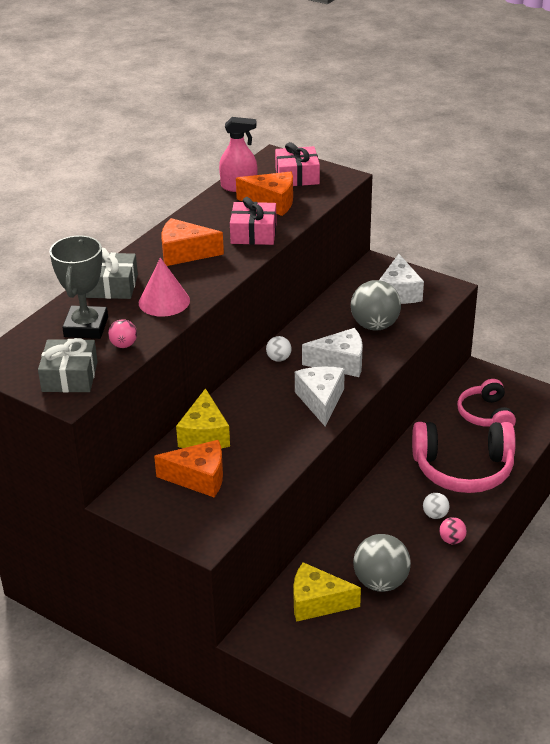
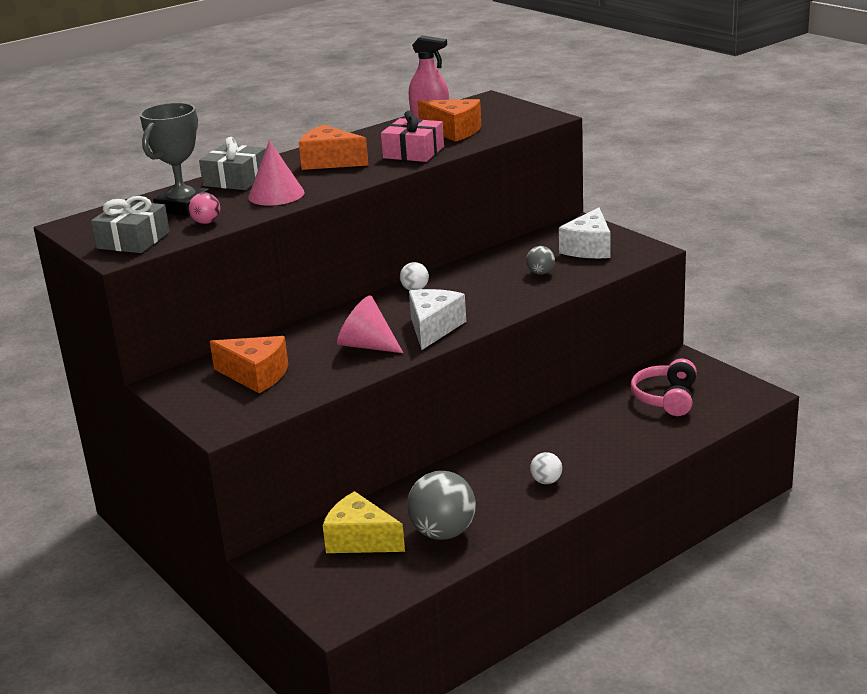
camera: 20 degrees right, 10 degrees down
yellow cheese [176,388,230,449] -> none
pink gift [275,142,320,186] -> none
white cheese [302,328,363,377] -> none
grey ball [351,280,401,331] -> grey ball [526,246,555,275], size x0.49
pink headphones [412,422,516,493] -> none
pink ball [439,517,467,544] -> none
none -> pink cone [337,295,403,353]

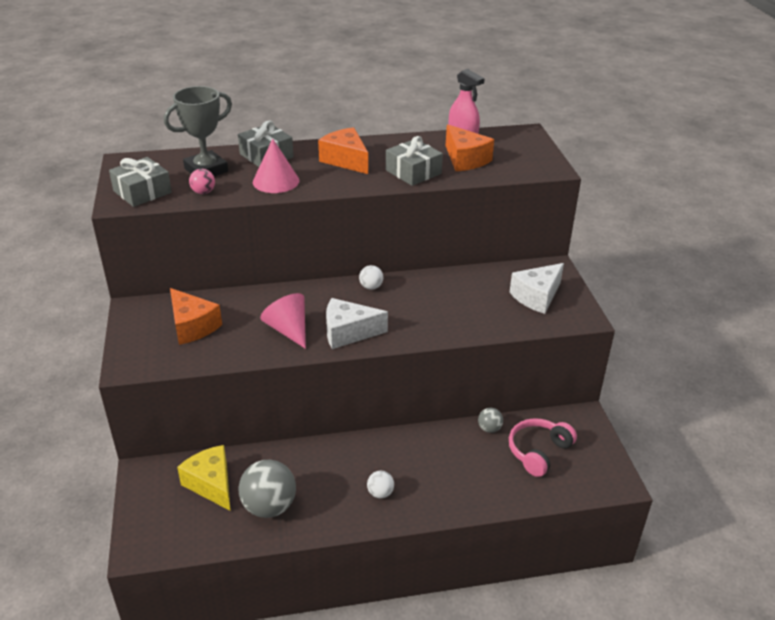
camera: 25 degrees right, 10 degrees up
pink gift [381,110,444,162] -> grey gift [386,136,443,186]
white cheese [409,289,466,350] -> white cheese turned 135 degrees counterclockwise [326,298,388,349]
grey ball [526,246,555,275] -> grey ball moved to [478,408,503,433]

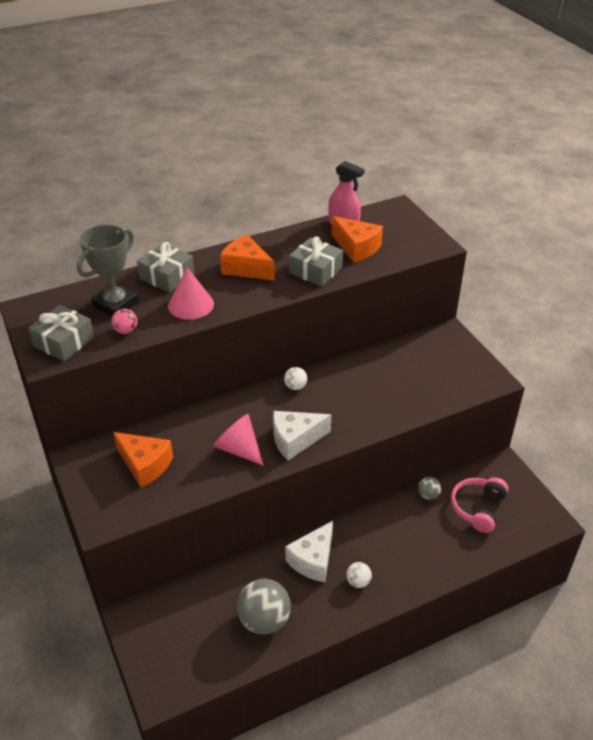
camera: 15 degrees left, 5 degrees up
yellow cheese [177,445,231,511] -> none
white cheese [509,263,564,314] -> white cheese moved to [285,521,333,582]

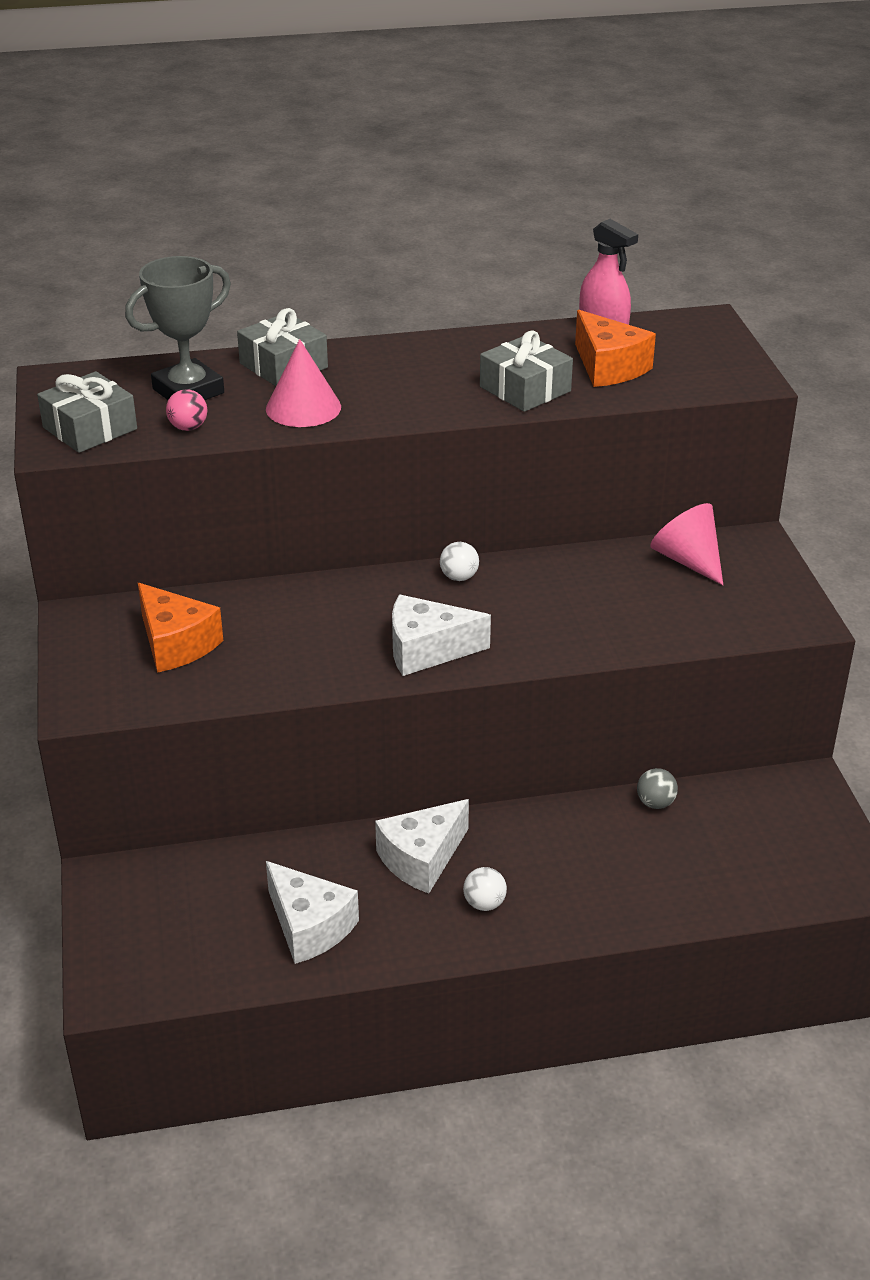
camera: 15 degrees right, 5 degrees down
pink cone [213,414,264,466] -> pink cone moved to [650,503,723,585]
orange cheese [220,234,275,281] -> none
grey ball [237,579,291,635] -> white cheese [266,861,359,964]
pink headphones [451,477,508,533] -> none

